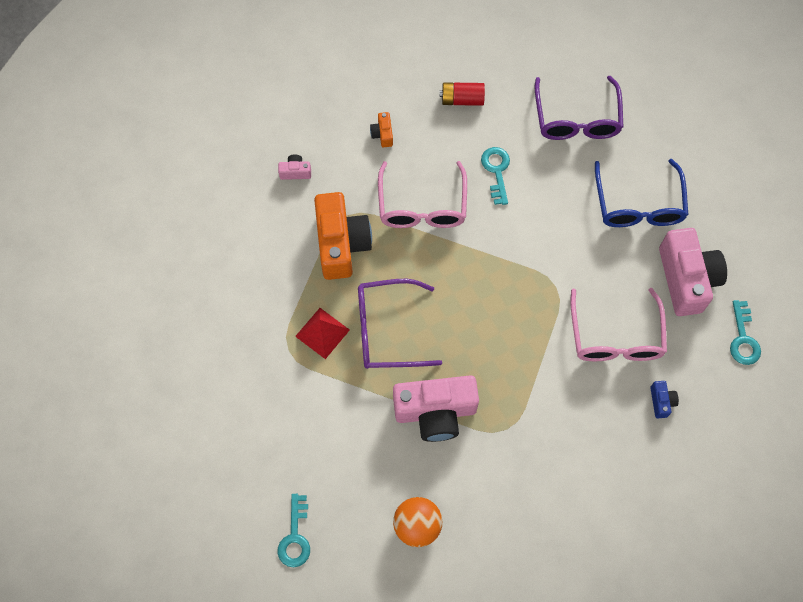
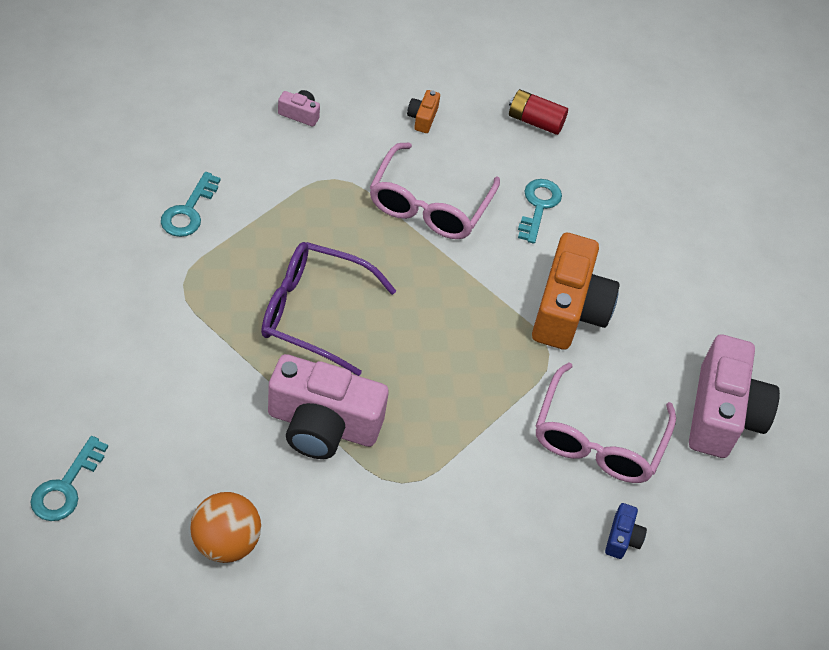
camera: 15 degrees right, 15 degrees down
red pyramid [295,308,350,359] -> none
orange camera [314,192,372,280] -> orange camera moved to [532,233,619,350]
purple glasses [535,76,624,140] -> none
blue glasses [595,159,688,227] -> none
turquoise key [730,300,761,365] -> turquoise key moved to [161,172,221,237]

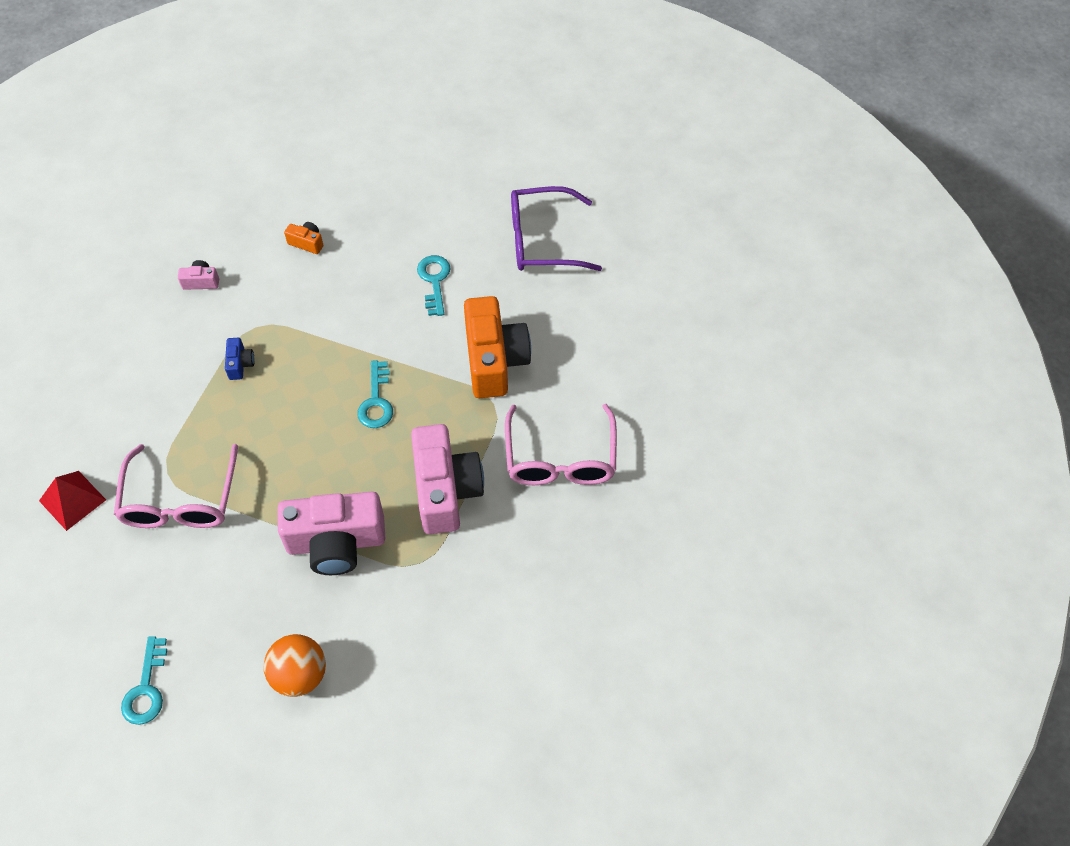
camera: 15 degrees left, 5 degrees up
turquoise key [161,172,221,237] -> turquoise key moved to [357,360,393,428]
purple glasses [261,242,396,376] -> purple glasses moved to [511,186,602,271]
pink glasses [370,142,500,239] -> pink glasses moved to [114,444,238,528]
orange camera [407,90,440,133] -> orange camera turned 120 degrees clockwise [284,222,323,254]
red battery [509,89,568,135] -> none
blue camera [605,503,647,559] -> blue camera moved to [225,338,254,380]
pink camera [689,334,780,458] -> pink camera moved to [411,424,484,534]
none -> red pyramid [39,471,106,531]

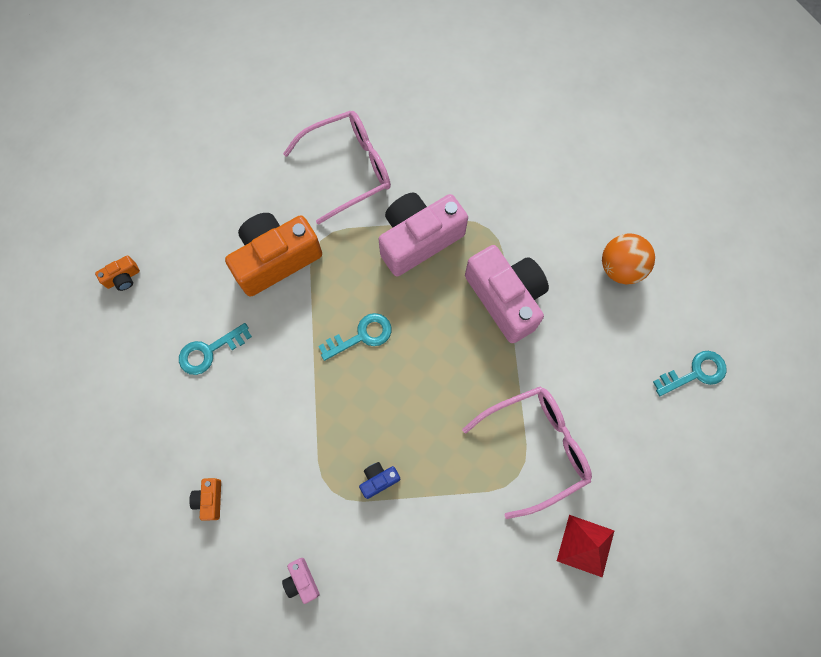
camera: 115 degrees left, 15 degrees up
purple glasses [511,186,602,271] -> orange camera [95,255,140,291]

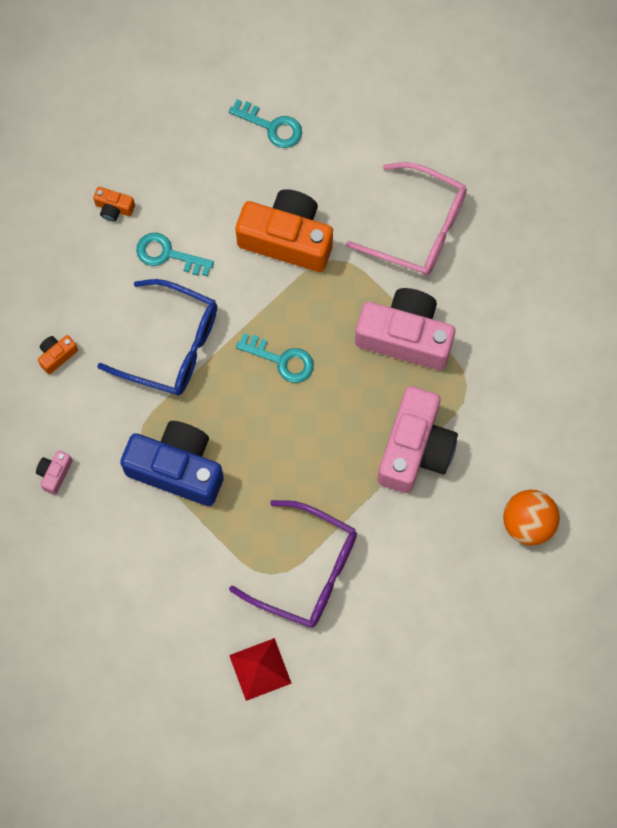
camera: 50 degrees right, 0 degrees up
orange camera [95,255,140,291] -> orange camera moved to [93,187,135,222]
blue camera [359,462,400,499] -> blue camera [120,421,224,506], size x2.38
pink glasses [462,386,592,519] -> purple glasses [229,500,357,628]
turquoise key [653,351,727,396] -> turquoise key moved to [229,99,302,148]
none -> blue glasses [97,279,217,396]

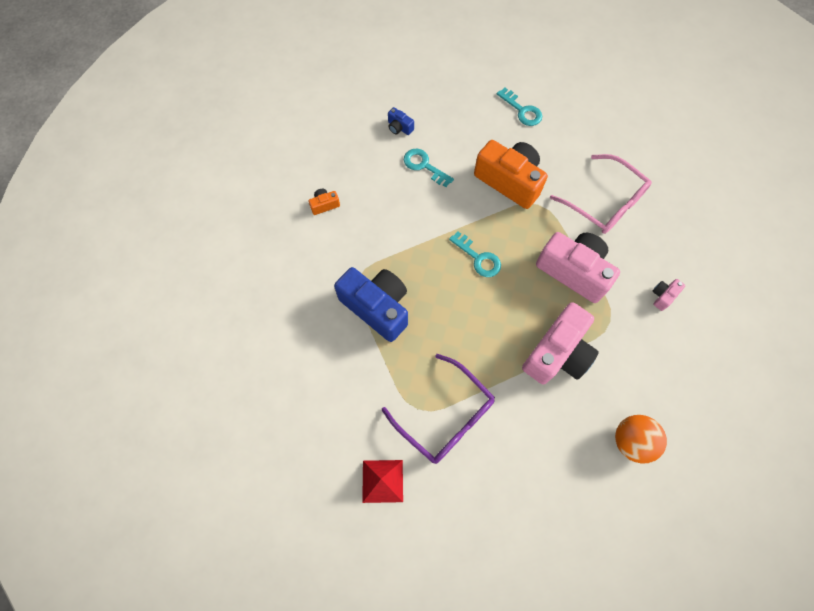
camera: 20 degrees right, 5 degrees down
pink camera [36,450,73,495] -> pink camera moved to [652,279,685,311]
orange camera [93,187,135,222] -> blue camera [388,107,414,135]
blue glasses [97,279,217,396] -> none

